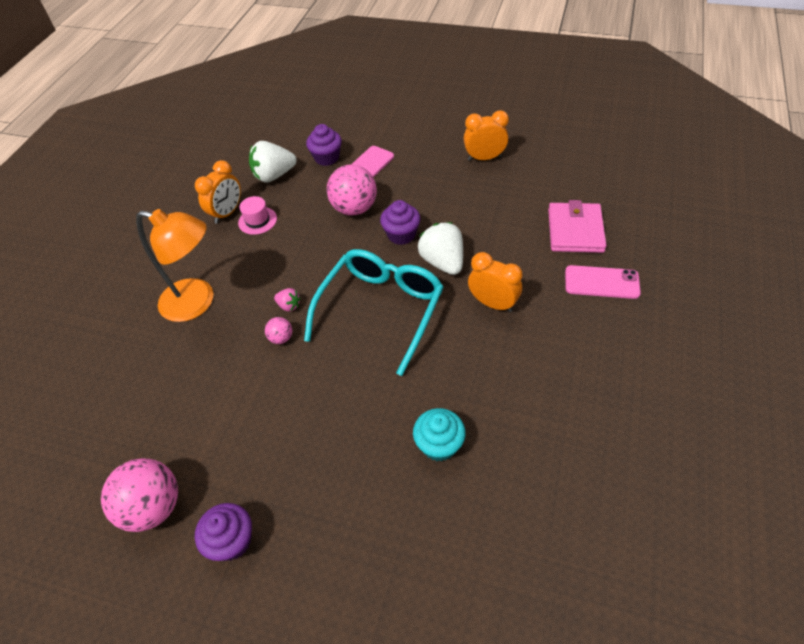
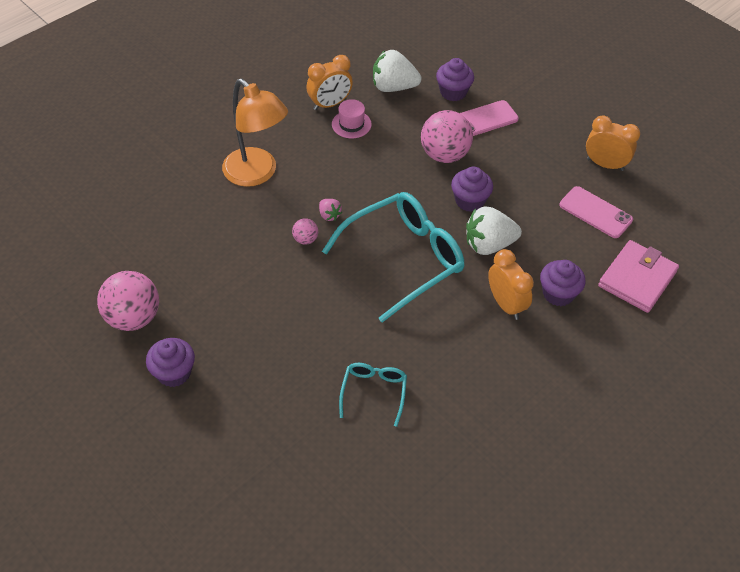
camera: 25 degrees right, 0 degrees up
turquoise cupcake [413,408,466,462] -> turquoise glasses [339,363,407,427]
white strawberry [418,222,463,275] -> white strawberry turned 105 degrees counterclockwise [466,207,522,255]
pink phone [565,265,641,299] -> pink phone moved to [560,186,633,238]
none -> purple cupcake [540,260,586,306]

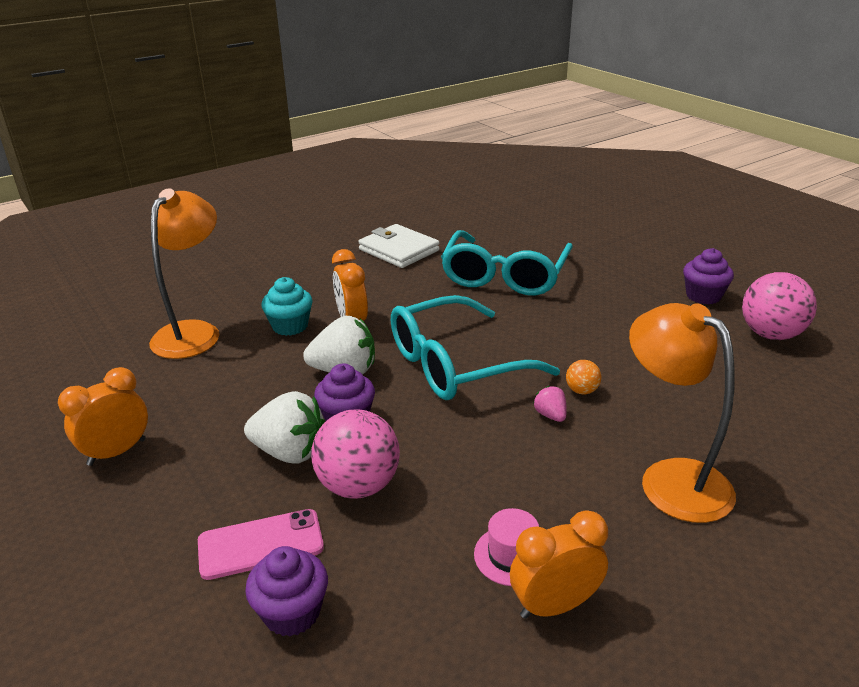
camera: 170 degrees left, 20 degrees down
pink ball [292,218,318,245] -> orange ball [566,360,601,395]
turquoise glasses [339,363,407,427] -> turquoise glasses [441,230,573,295], size x2.03
white strawberry [373,50,421,92] -> white strawberry moved to [244,391,325,464]
purple cupcake [540,260,586,306] -> turquoise cupcake [261,277,313,336]
pink phone [560,186,633,238] -> none
orange clock [586,115,640,171] -> orange clock turned 105 degrees clockwise [58,367,148,466]
pink wallet [598,240,679,313] -> orange lamp [149,188,219,359]
none -> white wallet [358,224,440,268]

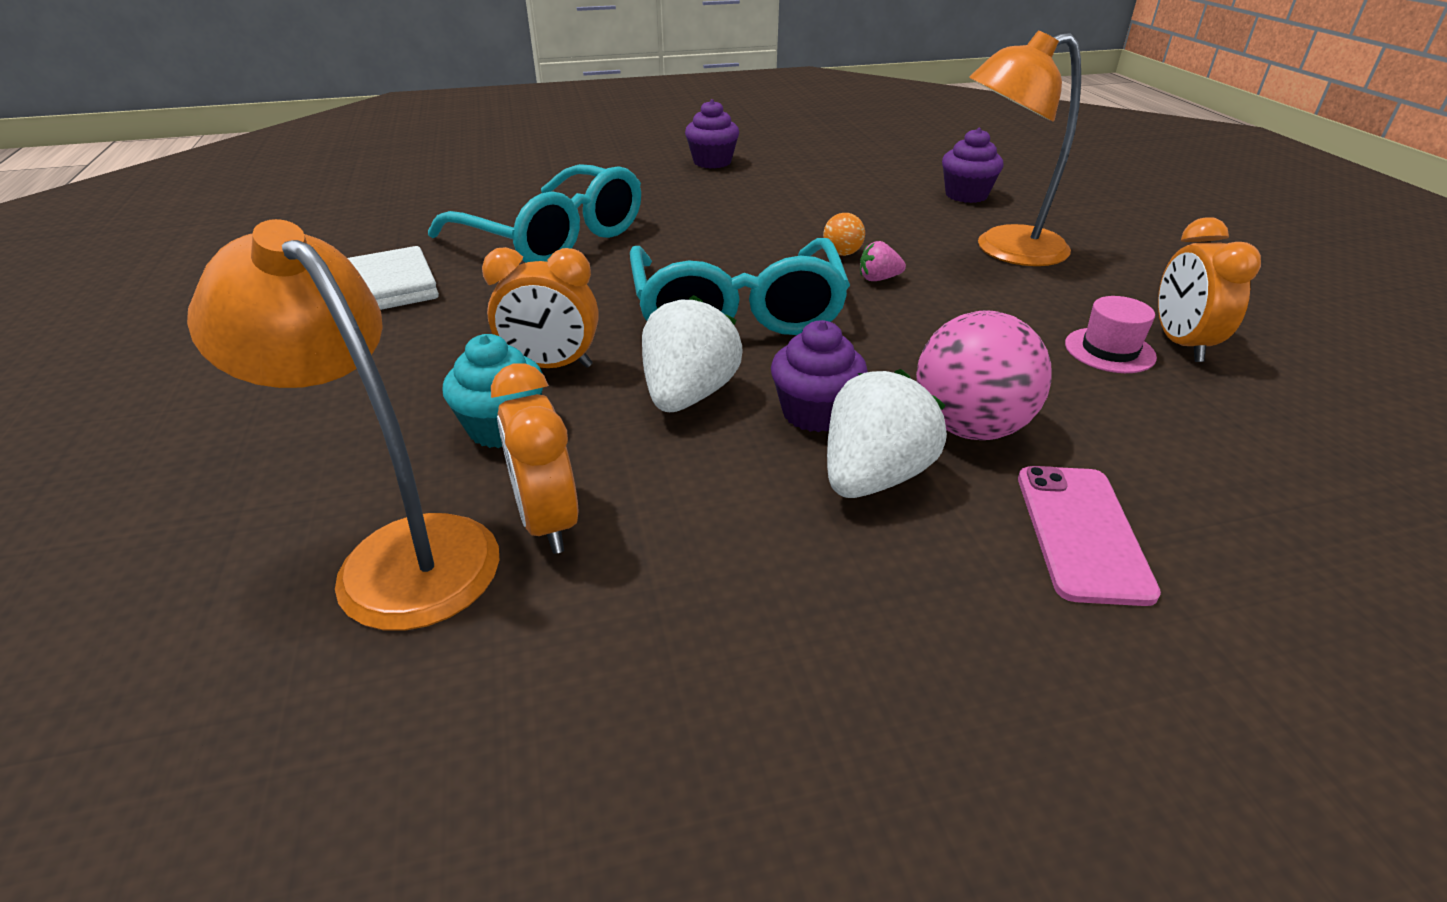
camera: 70 degrees left, 5 degrees up
orange clock [58,367,148,466] -> orange clock moved to [491,363,578,554]
purple cupcake [245,546,328,636] -> purple cupcake moved to [942,128,1004,203]
pink ball [742,272,817,340] -> none

